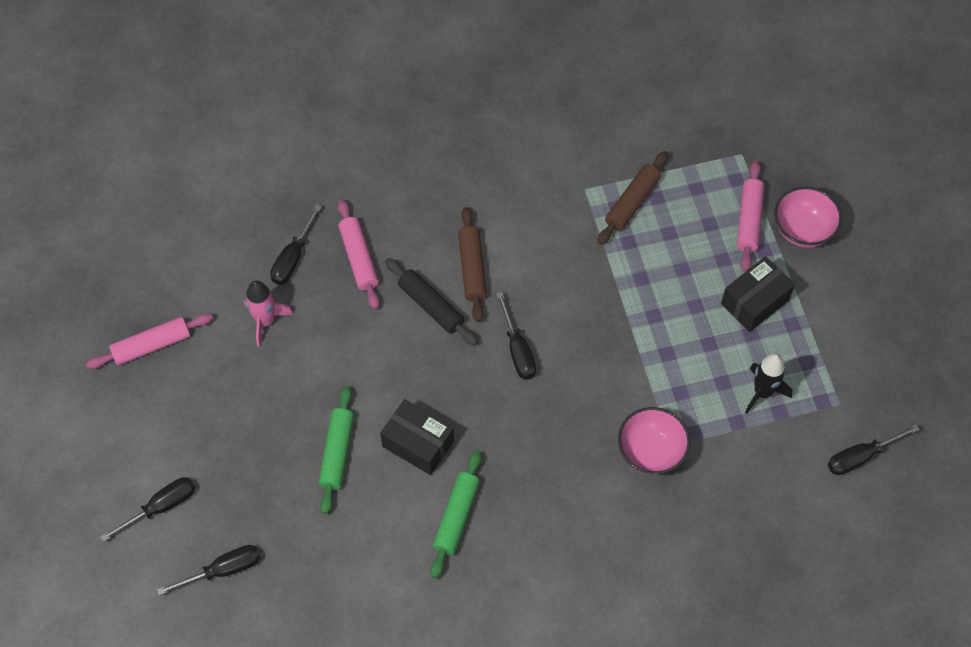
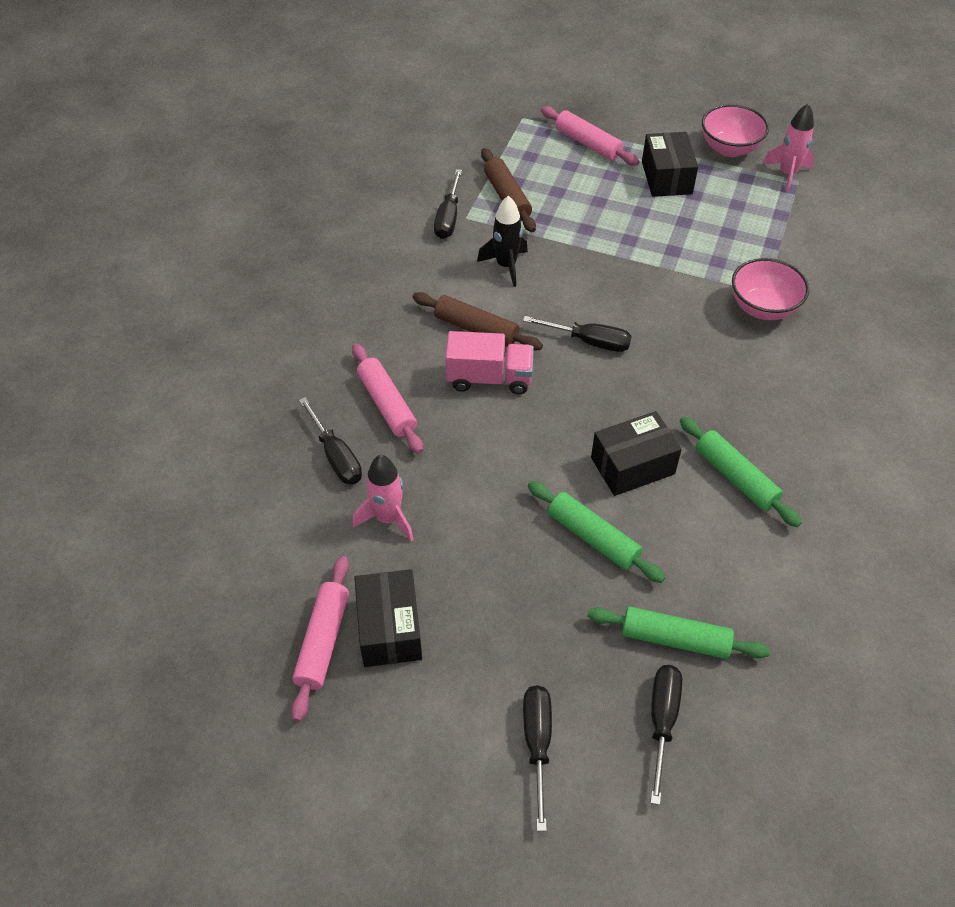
camera: 55 degrees left, 10 degrees down
pink rolling pin [338,199,380,309] -> pink rolling pin turned 45 degrees clockwise [352,344,423,454]
black rolling pin [385,258,478,346] -> pink truck [446,331,534,395]
black rocket [745,354,793,414] -> black rocket moved to [477,195,528,287]
pink bowl [774,187,842,248] -> pink bowl moved to [702,104,769,157]
black screwdriver [828,424,920,475] -> black screwdriver moved to [434,169,462,239]
none -> black box [354,569,422,667]
none -> green rolling pin [587,606,770,659]
none -> pink rocket [763,103,815,193]

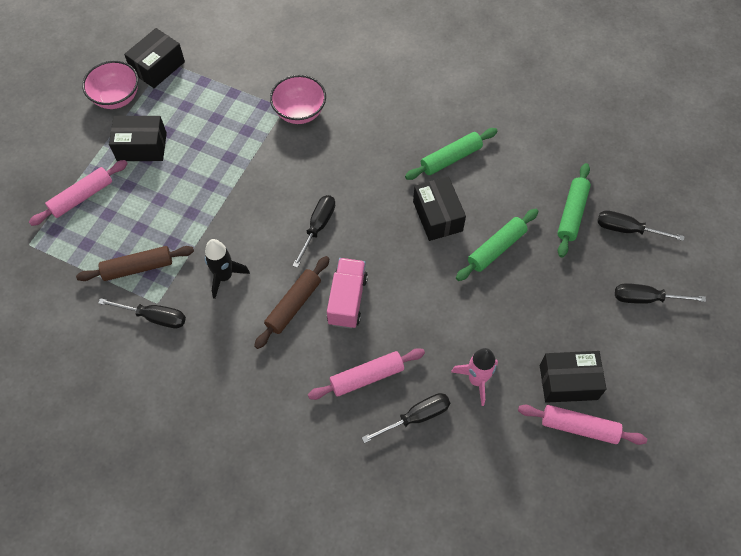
camera: 85 degrees left, 10 degrees up
pink rocket [763,103,815,193] -> black box [124,28,185,88]

